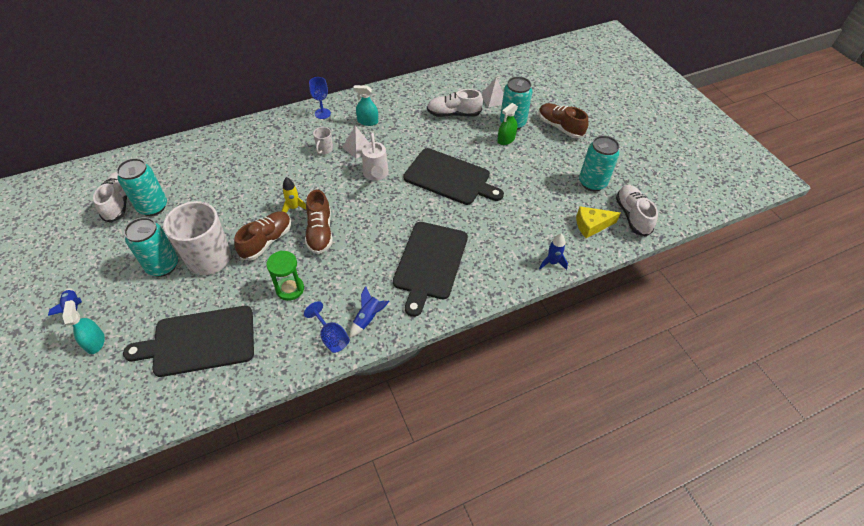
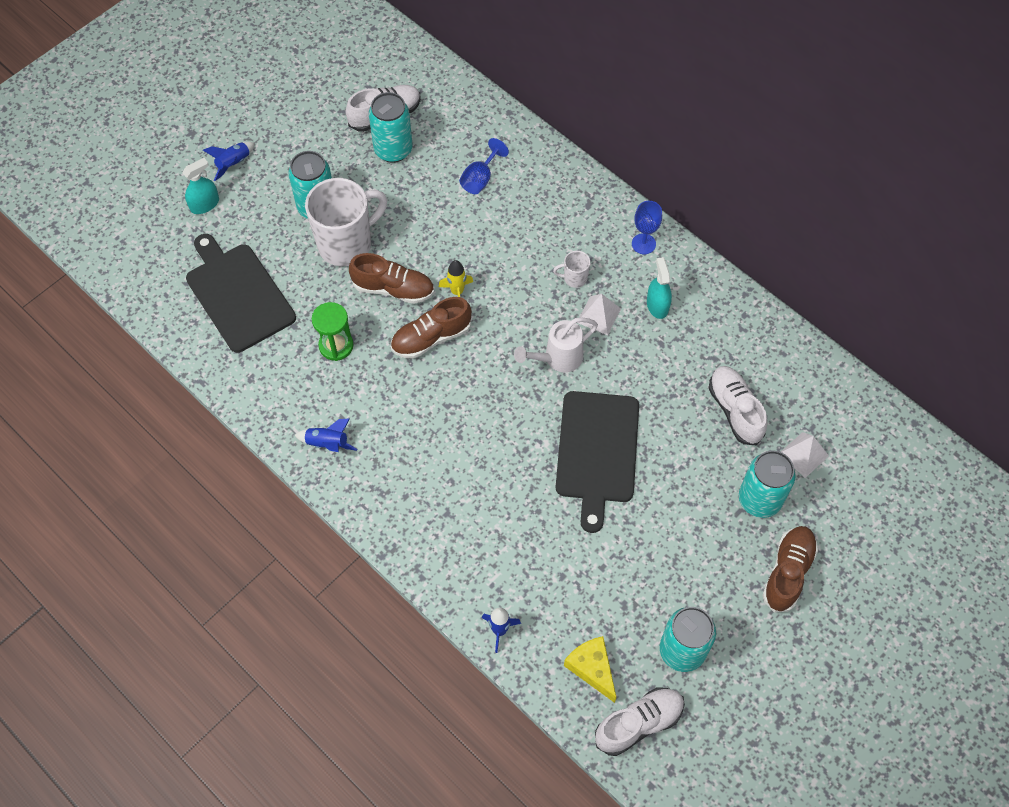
camera: 70 degrees right, 10 degrees up
blue goblet [304,301,350,353] -> blue goblet moved to [459,138,509,194]
black cutting board [393,222,468,317] -> none
green spray bottle [497,103,518,145] -> none

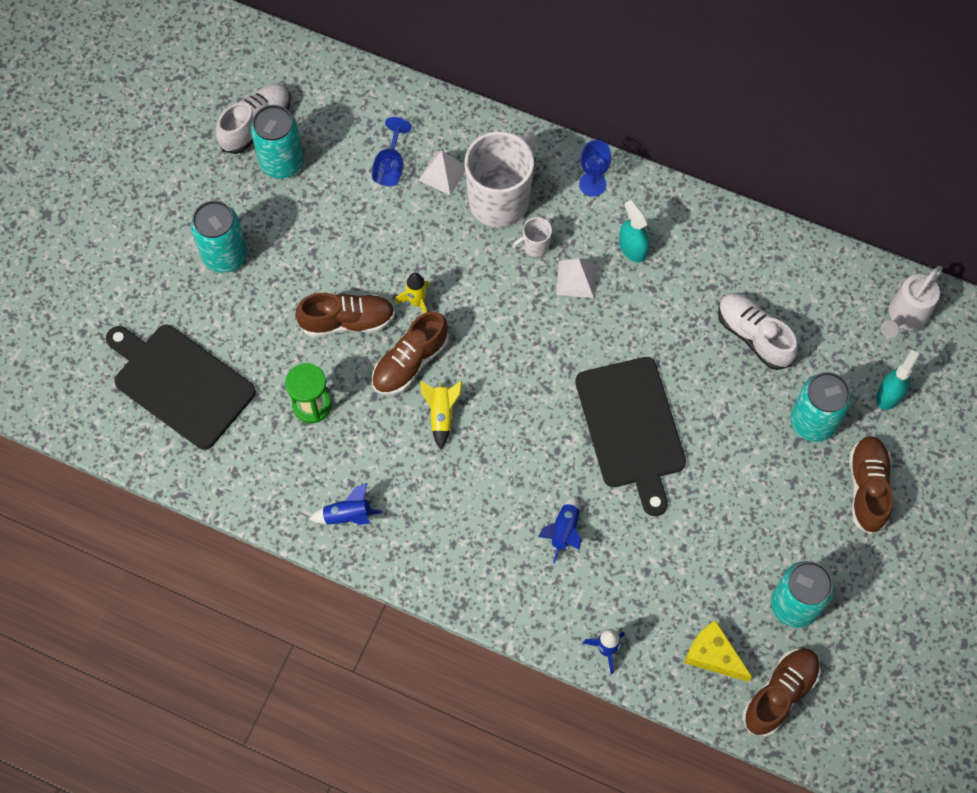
camera: 20 degrees left, 5 degrees up
turquoise spray bottle [182,158,219,214] -> turquoise spray bottle moved to [876,350,919,410]
blue rocket [203,142,255,181] -> blue rocket moved to [538,496,581,563]
white mug [305,178,387,266] -> white mug moved to [464,131,536,227]
white watering can [514,317,598,372] -> white watering can moved to [881,266,943,338]
white shoe [595,687,685,756] -> brown shoe [742,649,821,737]
white pyramid [781,432,829,478] -> white pyramid moved to [419,150,465,196]
none -> yellow rocket [420,381,462,450]

